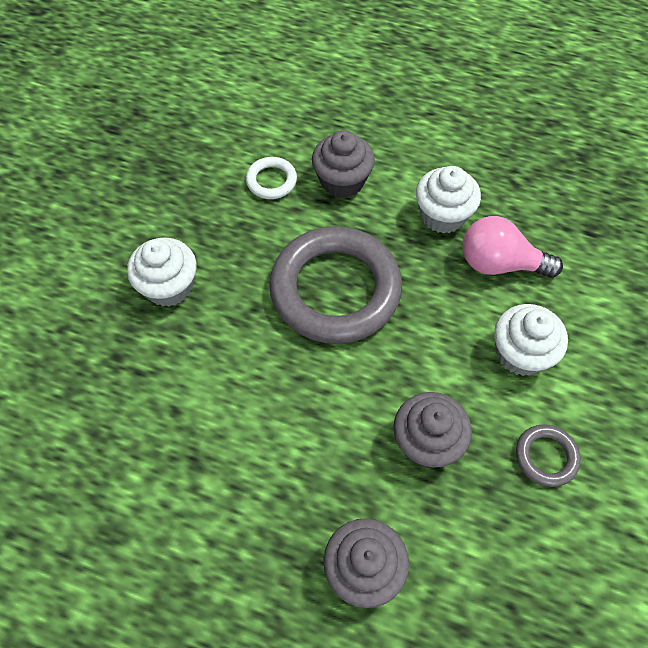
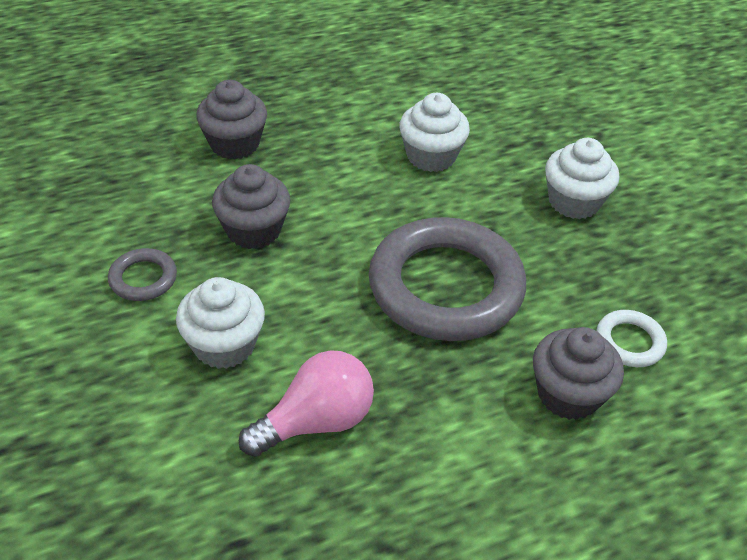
camera: 135 degrees right, 15 degrees down
white cupcake [416,166,481,234] -> white cupcake moved to [399,93,470,172]

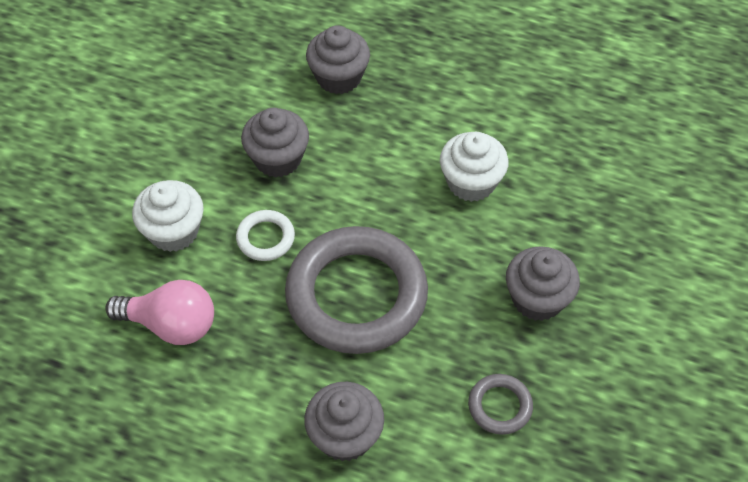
camera: 45 degrees right, 10 degrees up
grey ring [108,248,177,301] -> grey ring moved to [468,374,533,435]
white cupcake [545,138,619,219] -> grey cupcake [506,246,580,321]
white ring [596,310,667,367] -> white ring moved to [236,210,295,261]

